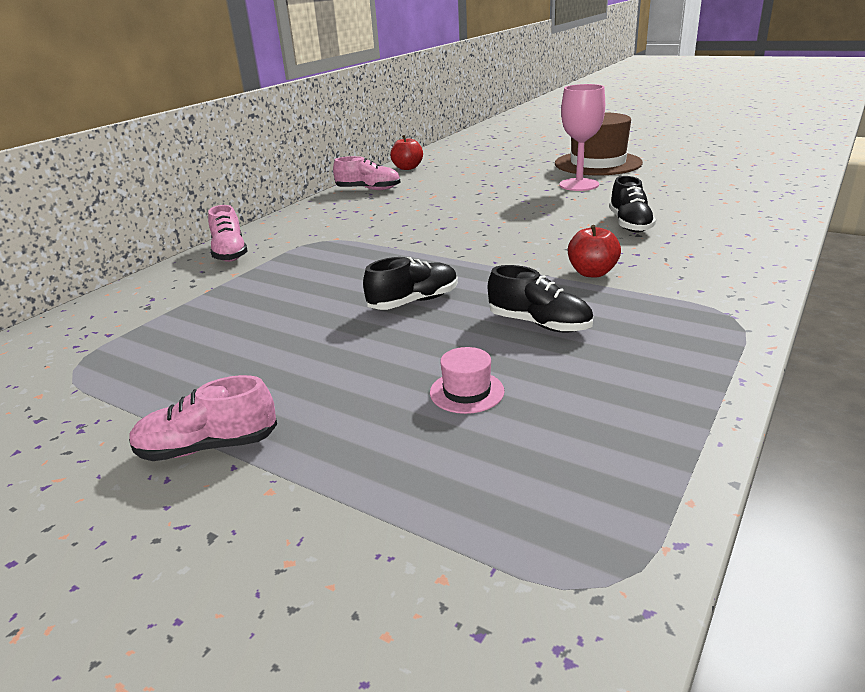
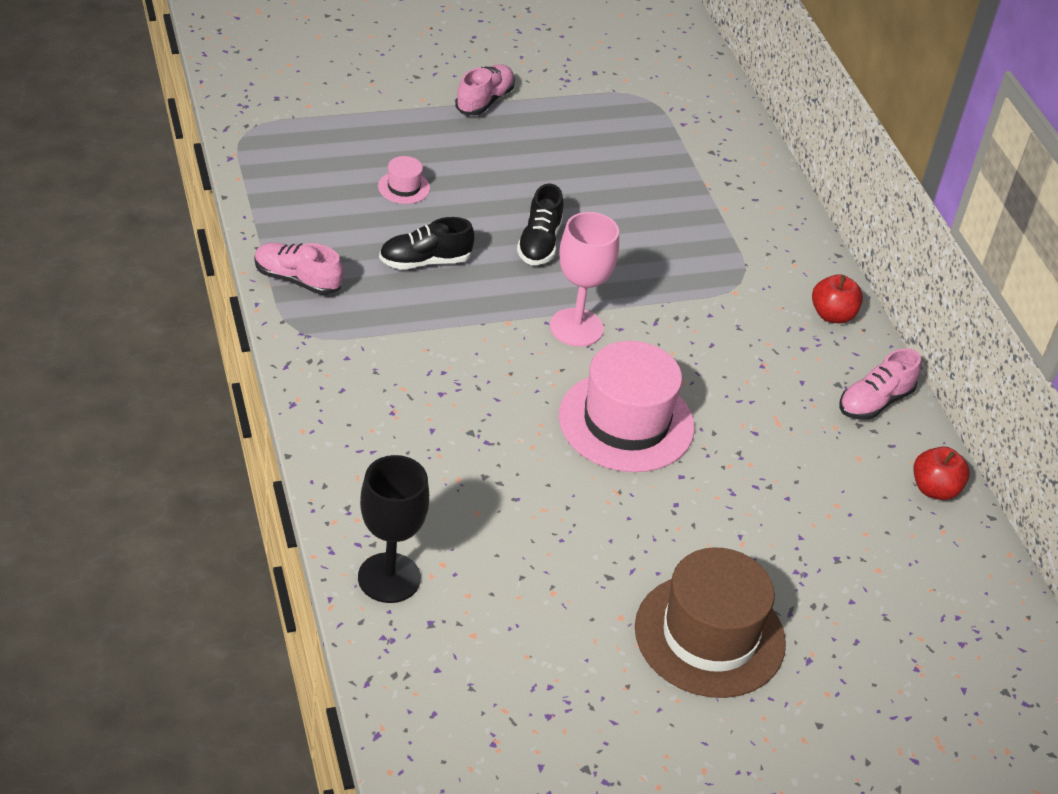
camera: 125 degrees right, 15 degrees up
pink shoe [208,205,248,262] -> pink shoe moved to [254,243,343,295]
pink goblet [559,84,605,191] -> pink goblet moved to [550,212,619,347]
red apple [568,225,621,278] -> red apple moved to [812,274,863,323]
black shoe [609,176,656,232] -> none
none -> black goblet [358,455,429,603]
none -> pink hat [559,341,695,472]

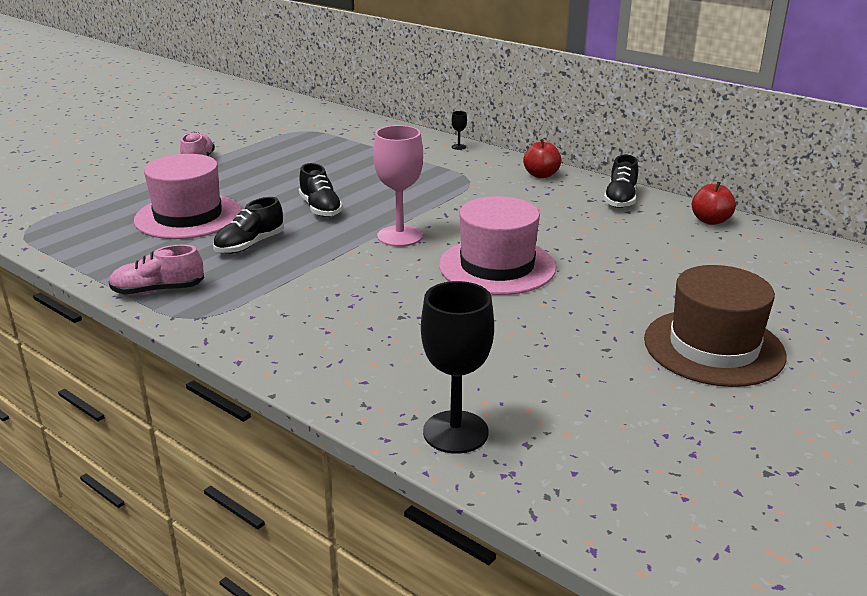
camera: 30 degrees left, 15 degrees down
pink hat [378,156,430,204] -> pink hat [134,154,242,239], size x2.34
pink shoe [839,349,921,420] -> black shoe [604,155,638,208]
none -> black goblet [452,111,467,150]

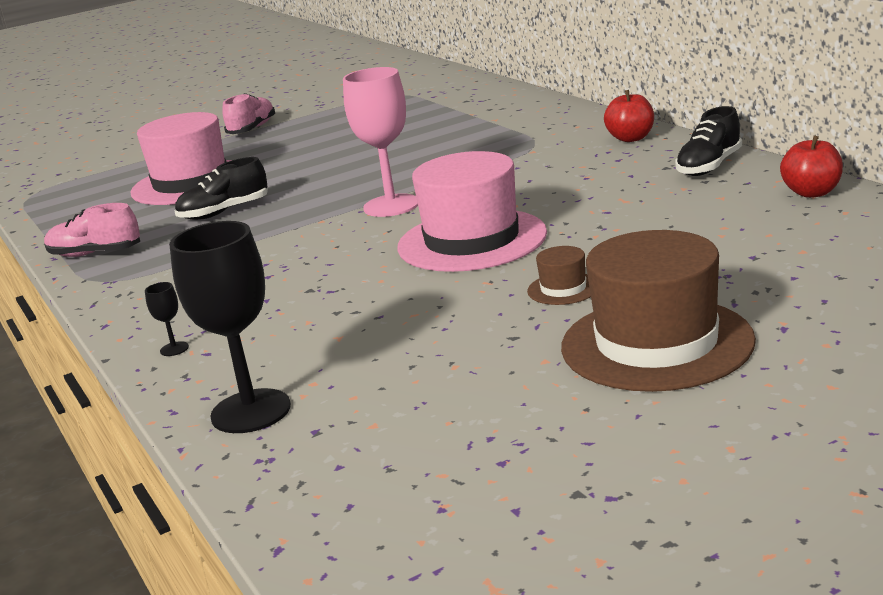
camera: 25 degrees right, 5 degrees down
black shoe [299,163,343,217] -> none
black goblet [452,111,467,150] -> black goblet moved to [145,282,189,356]
none -> brown hat [527,246,591,305]

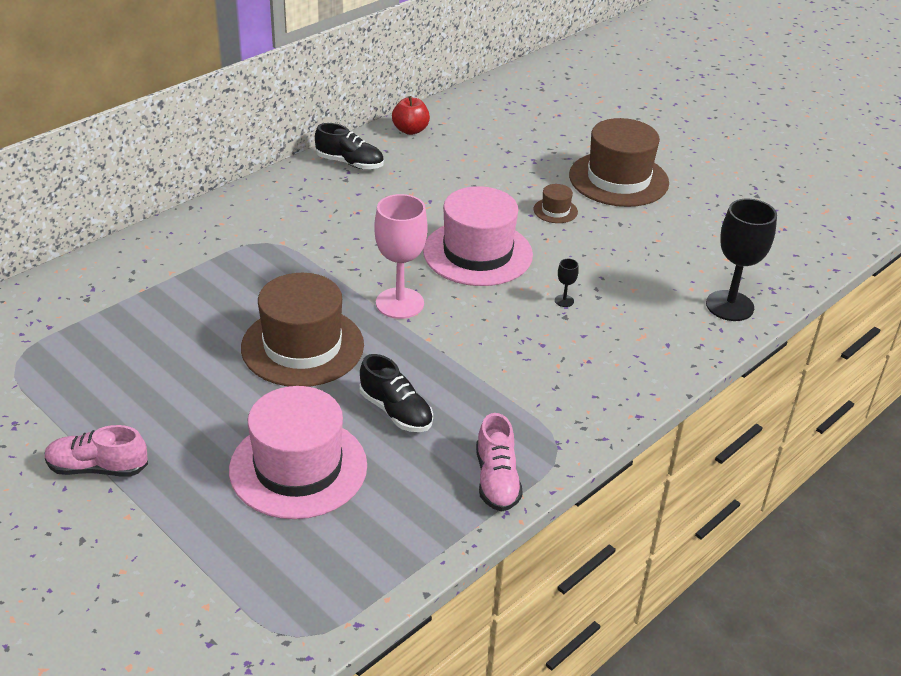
camera: 110 degrees left, 15 degrees up
black goblet [145,282,189,356] -> black goblet moved to [555,259,579,307]
red apple [604,90,654,142] -> none
none -> brown hat [241,273,364,387]

